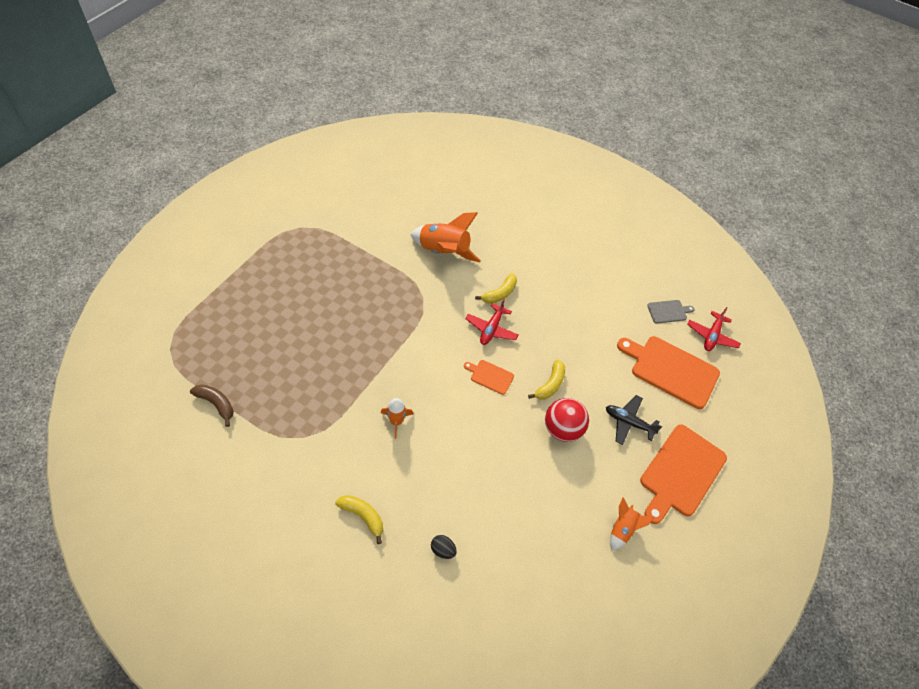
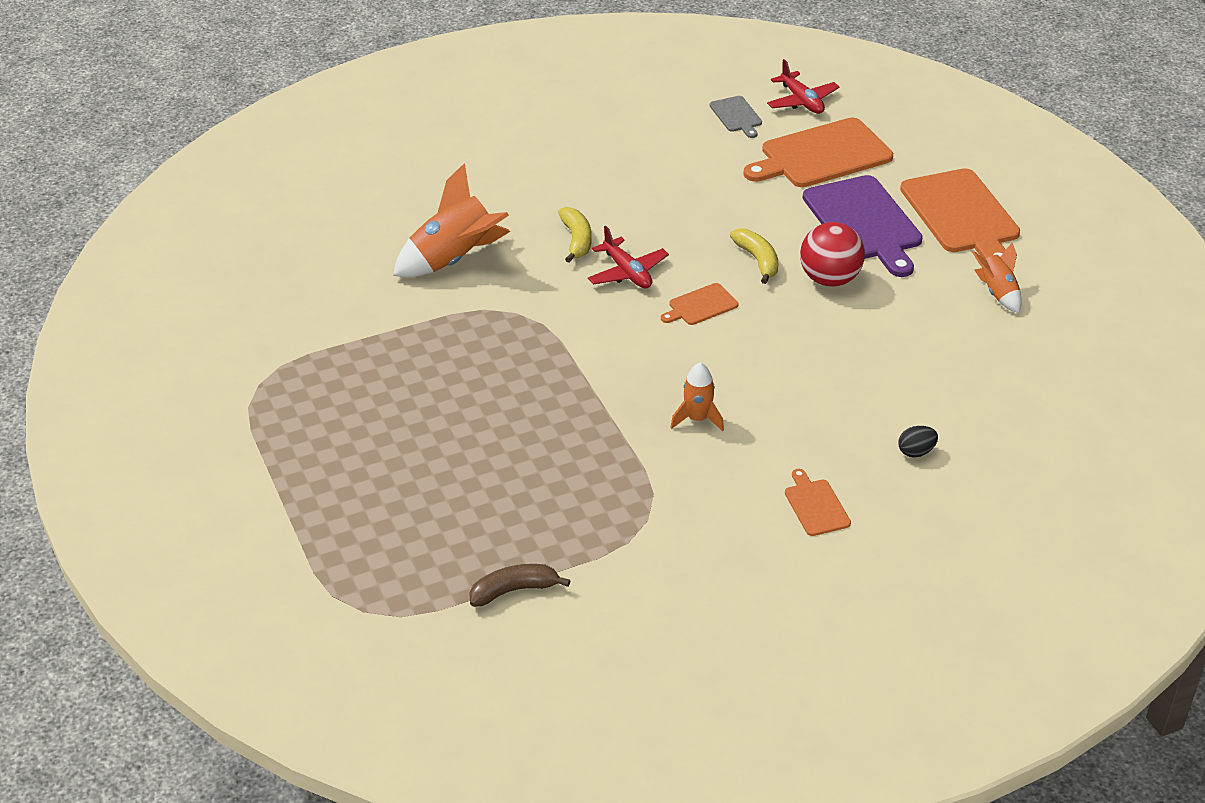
camera: 50 degrees left, 15 degrees down
yellow banana [335,495,383,544] -> orange cutting board [785,469,851,536]
black plane [606,395,662,445] -> purple cutting board [803,175,923,277]
grey cutting board [647,300,695,323] -> grey cutting board turned 135 degrees clockwise [710,96,762,138]

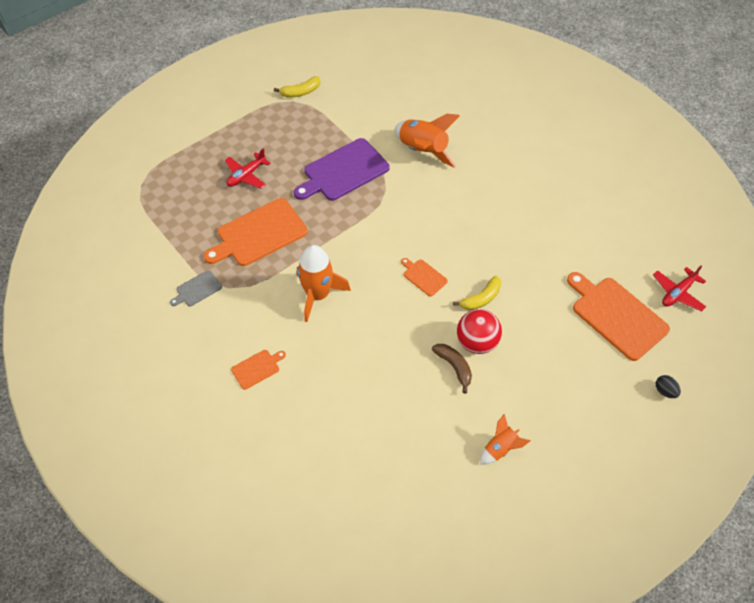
camera: 75 degrees right, 15 degrees up
brown banana [469,564,571,607] -> brown banana moved to [432,344,472,393]
yellow banana [558,207,591,263] -> yellow banana moved to [274,76,320,97]
red plane [588,226,669,288] -> red plane moved to [225,148,271,189]
orange rocket [670,362,724,431] -> orange rocket [297,245,351,322], size x1.80
grey cutting board [710,96,762,138] -> grey cutting board moved to [170,270,222,306]
purple cutting board [803,175,923,277] -> purple cutting board moved to [294,138,390,201]
black egg [899,426,938,458] -> black egg moved to [656,375,681,398]
orange cutting board [900,168,1020,259] -> orange cutting board moved to [204,198,308,266]

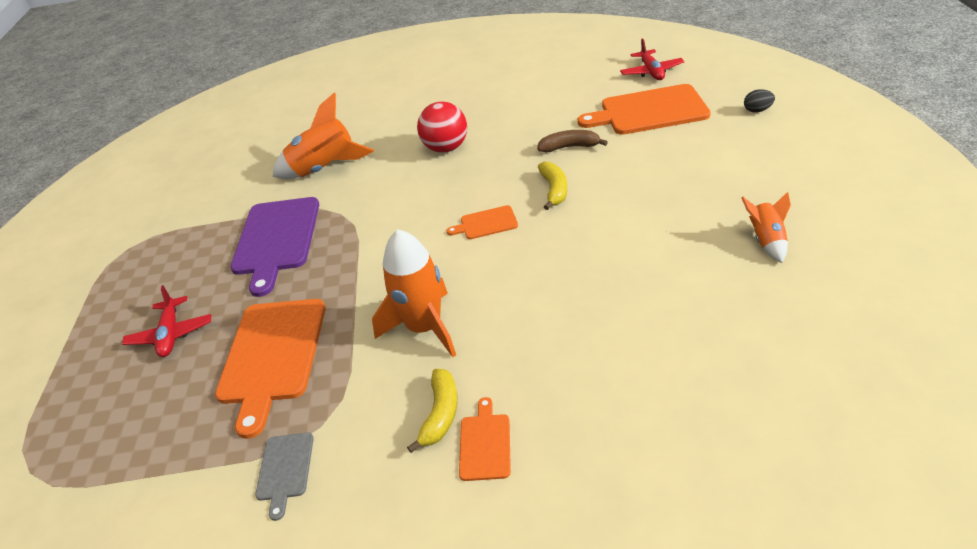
camera: 50 degrees left, 15 degrees down
yellow banana [274,76,320,97] -> yellow banana moved to [407,369,458,453]
brown banana [432,344,472,393] -> brown banana moved to [537,130,608,152]
red ball [457,309,502,354] -> red ball moved to [417,102,467,153]

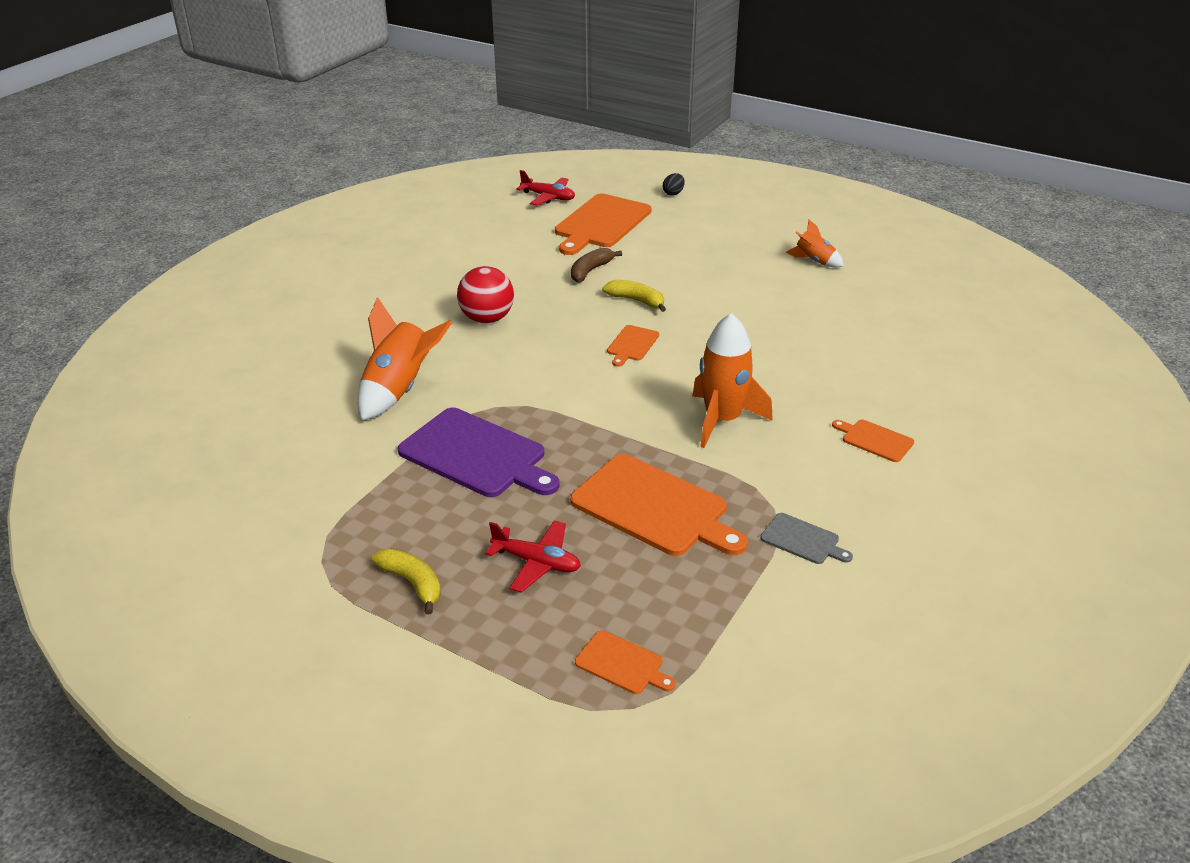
camera: 60 degrees left, 5 degrees down
yellow banana [407,369,458,453] -> yellow banana moved to [372,548,441,614]
none -> orange cutting board [575,630,676,694]

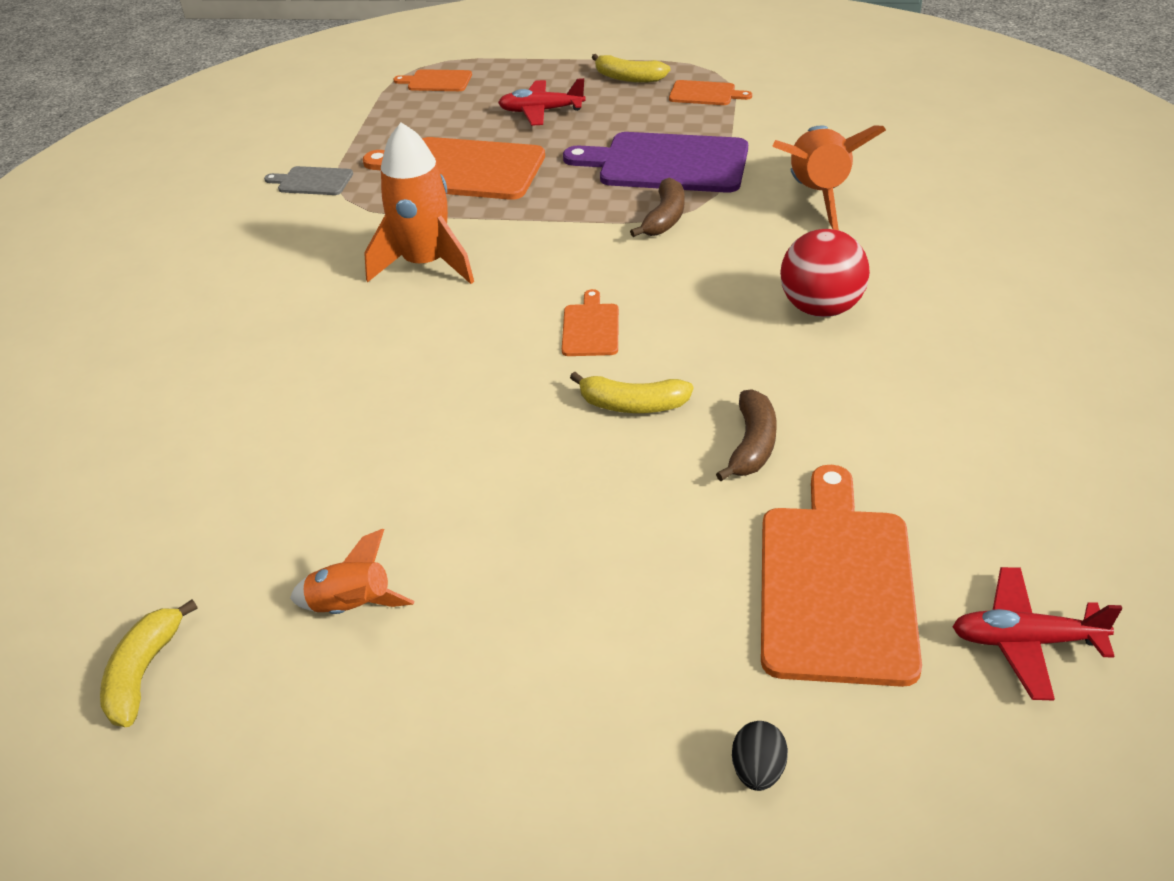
camera: 160 degrees right, 5 degrees up
orange cutting board [832,419,914,462] -> orange cutting board moved to [669,80,752,105]
none -> yellow banana [100,599,197,727]
none -> brown banana [630,178,684,237]

